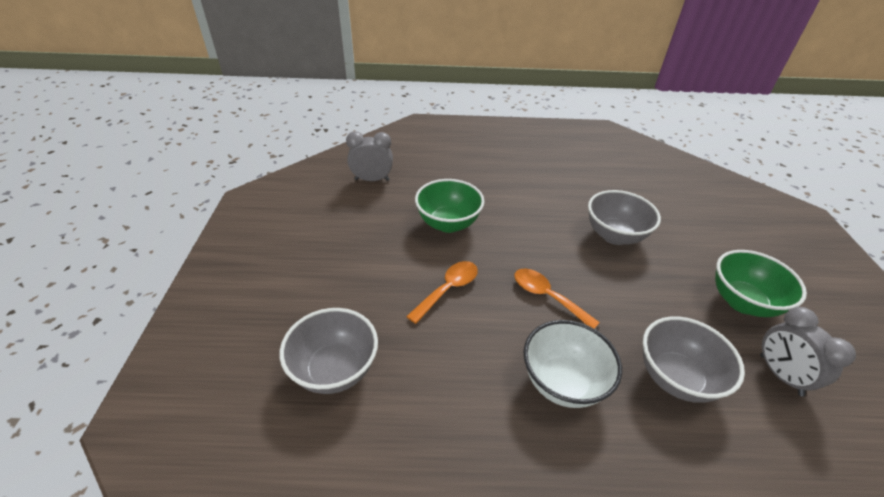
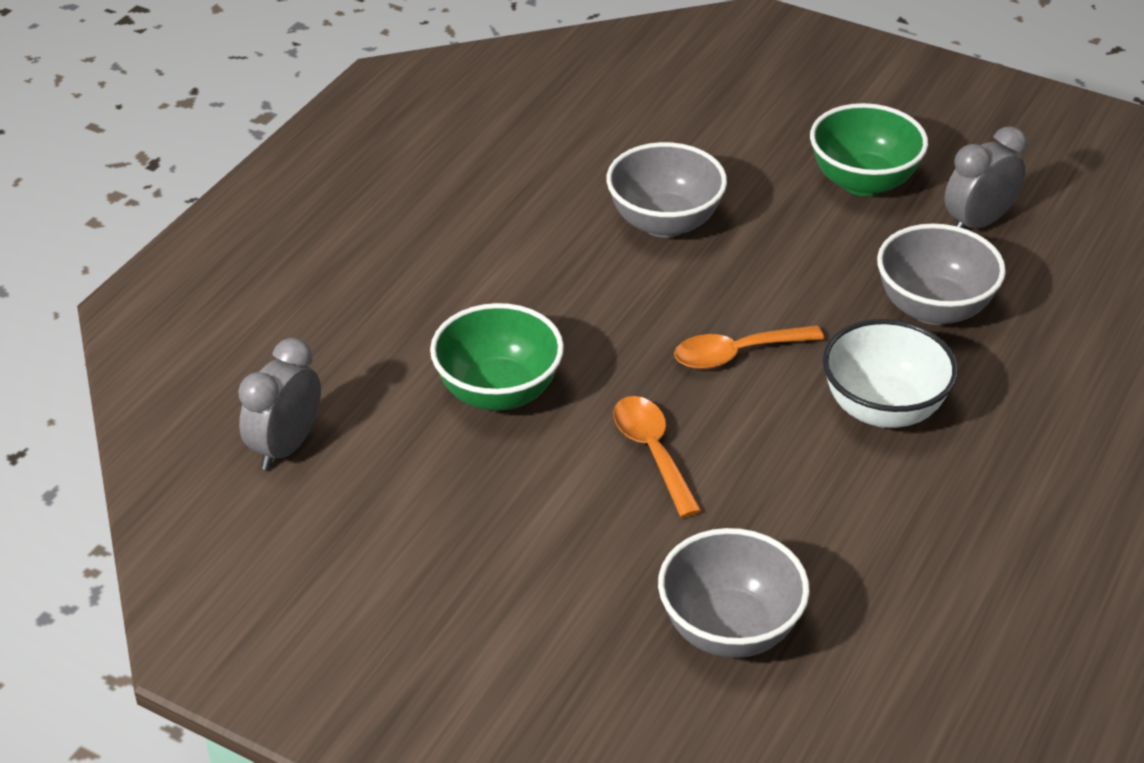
camera: 60 degrees left, 0 degrees up
grey clock [760,307,856,397] -> grey clock turned 135 degrees clockwise [944,126,1027,228]

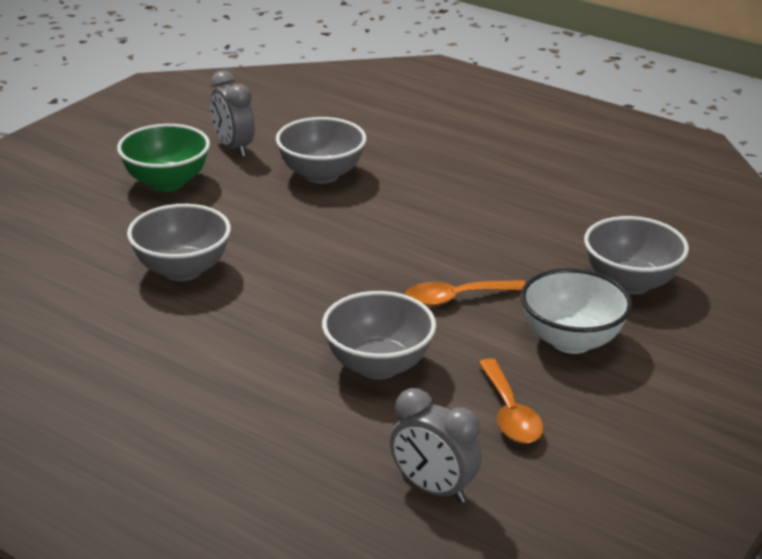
camera: 85 degrees left, 10 degrees down
green bowl [430,303,564,411] -> grey bowl [322,291,436,380]
orange spoon [674,325,824,369] -> orange spoon moved to [478,358,544,444]
white bowl [822,319,958,428] -> white bowl moved to [521,268,632,354]

